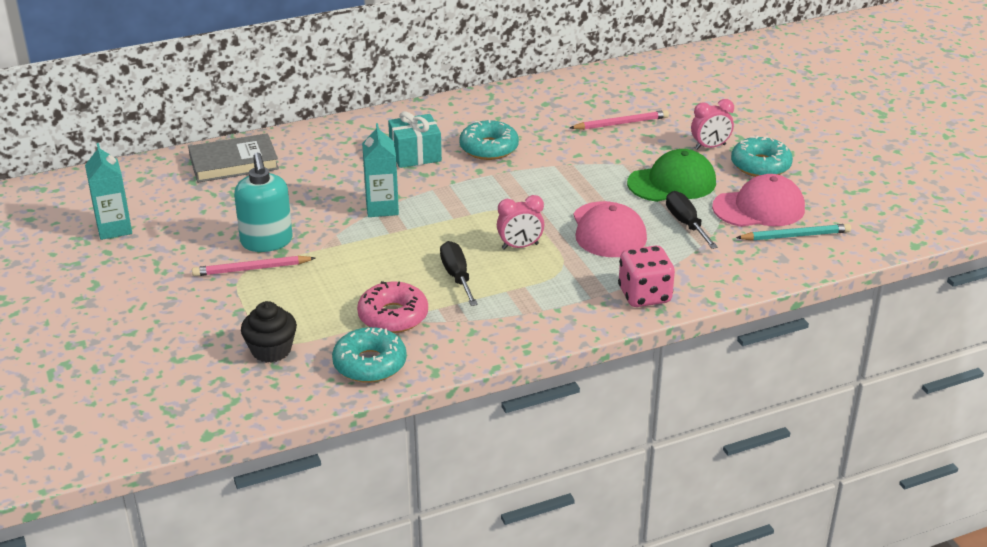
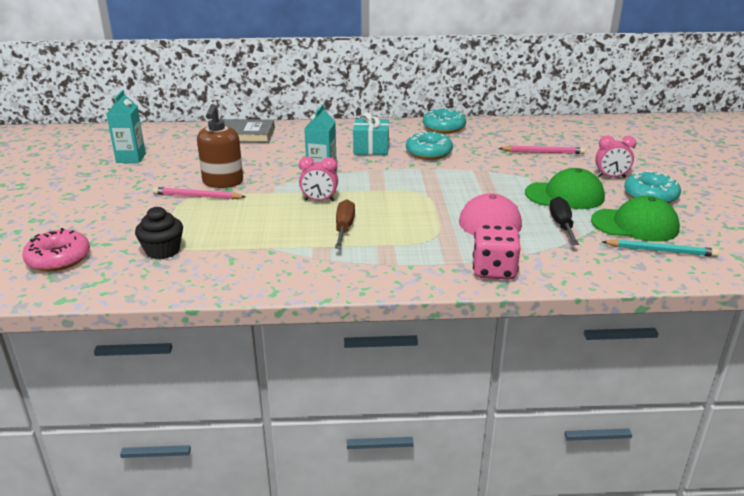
camera: 20 degrees right, 5 degrees down
turquoise soap dispenser [234,153,293,252] -> brown soap dispenser [197,104,243,188]
turquoise donut [332,327,407,383] -> turquoise donut moved to [423,108,466,133]
pink donut [357,281,428,333] -> pink donut moved to [22,228,90,271]
black screwdriver [440,241,478,306] -> brown screwdriver [335,199,355,249]
pink clock [497,195,544,250] -> pink clock moved to [299,156,338,202]
pink cap [712,174,805,227] -> green cap [591,196,680,242]

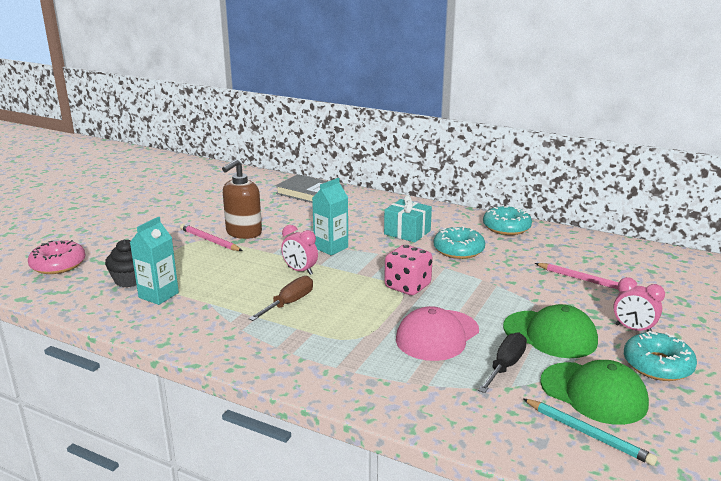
camera: 30 degrees right, 5 degrees down
turquoise carton [106,90,146,163] -> turquoise carton moved to [130,216,179,305]
pink dice [473,225,520,280] -> pink dice moved to [384,245,433,295]

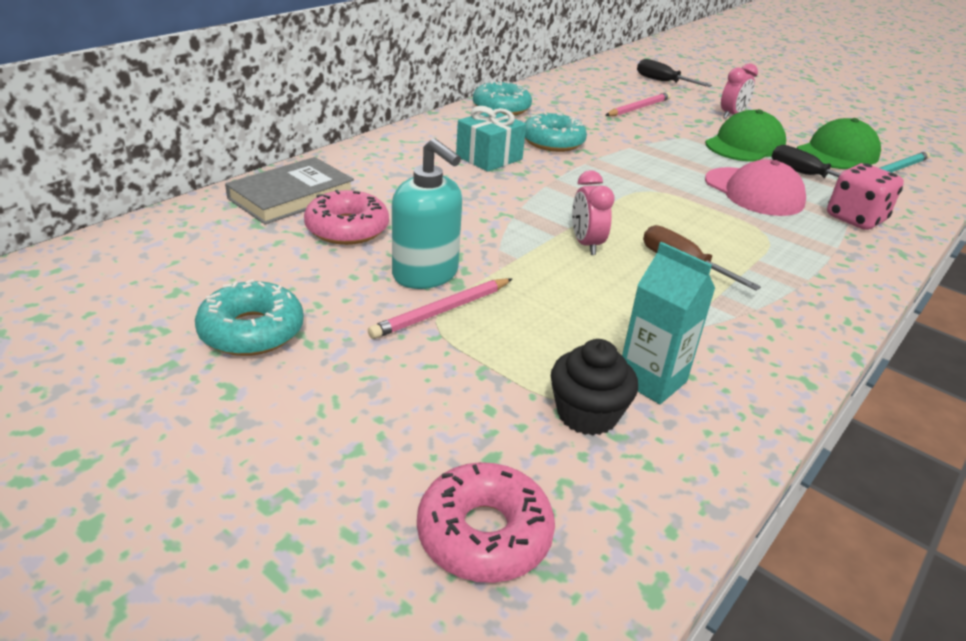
camera: 80 degrees left, 10 degrees up
brown soap dispenser [222,159,262,239] -> turquoise soap dispenser [392,138,462,289]
pink clock [281,225,318,275] -> pink clock turned 120 degrees clockwise [572,170,614,255]
turquoise carton [312,178,348,255] -> none
pink dice [384,245,433,295] -> pink dice moved to [827,163,904,230]
turquoise donut [624,330,697,381] -> turquoise donut moved to [195,279,304,356]
none -> pink donut [304,190,389,245]
none -> black screwdriver [637,59,712,87]

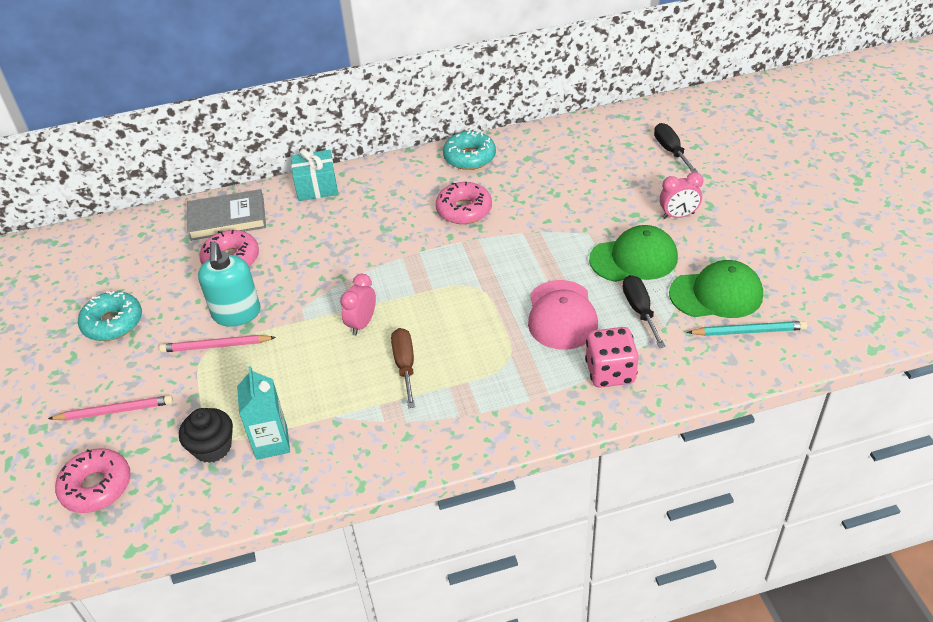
camera: 40 degrees right, 10 degrees up
turquoise gift [456,106,526,172] -> turquoise gift moved to [291,149,338,201]
turquoise donut [525,112,587,152] -> pink donut [436,182,492,224]
pink pencil [605,92,671,116] -> pink pencil moved to [48,395,173,421]

